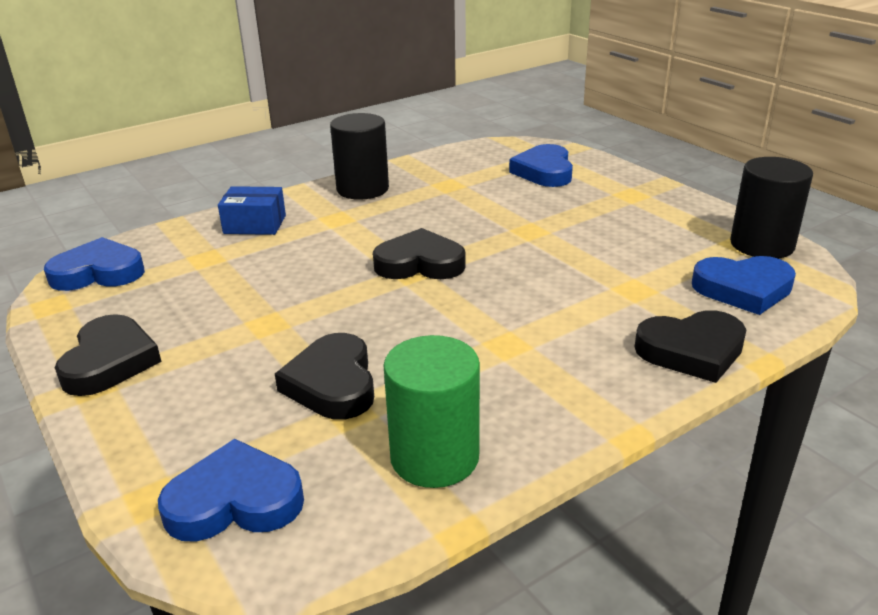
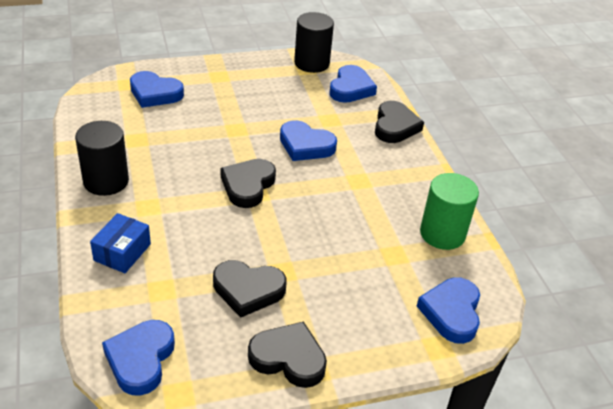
camera: 75 degrees left, 10 degrees up
black heart [275,333,374,419] -> black heart moved to [213,260,286,318]
none -> blue heart [280,120,337,161]

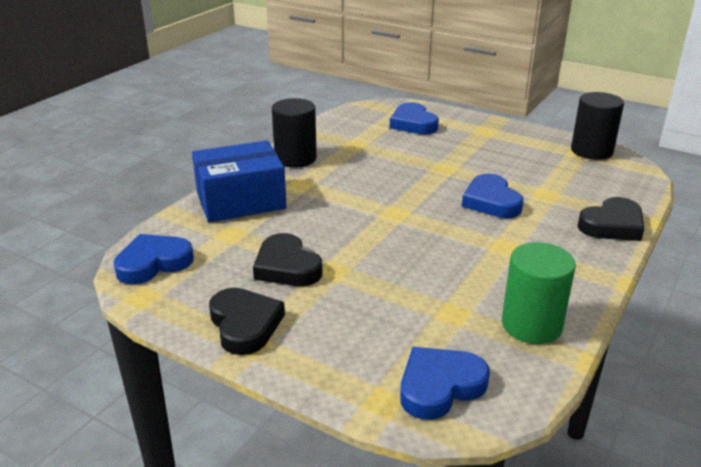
camera: 50 degrees right, 10 degrees down
blue box [90,213,151,273] -> blue box [192,140,287,222], size x1.79
black heart [221,159,276,208] -> none
blue heart [329,65,377,103] -> none

